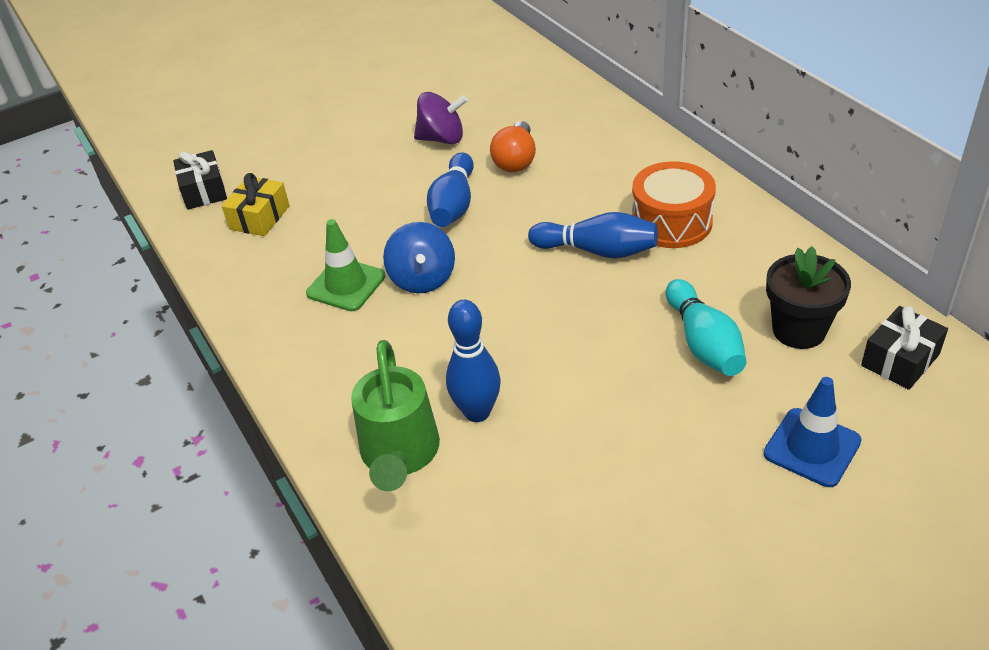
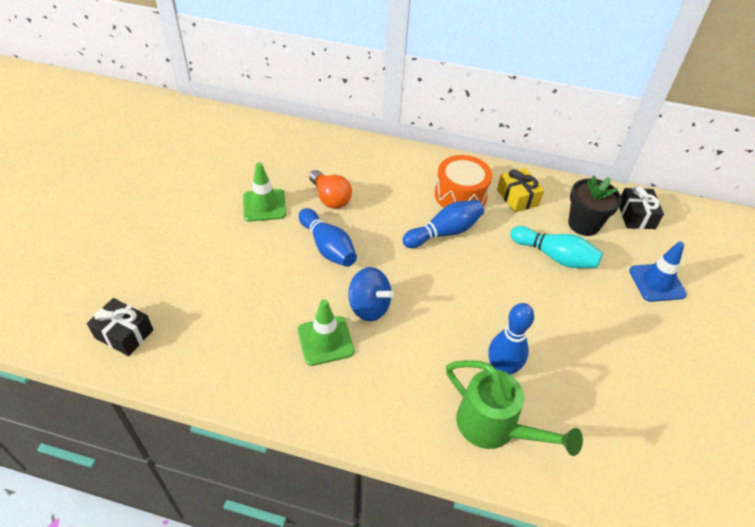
camera: 50 degrees left, 5 degrees up
yellow gift [222,173,290,236] -> yellow gift moved to [497,168,544,212]
purple spinning top [414,92,468,144] -> green traffic cone [243,162,286,222]

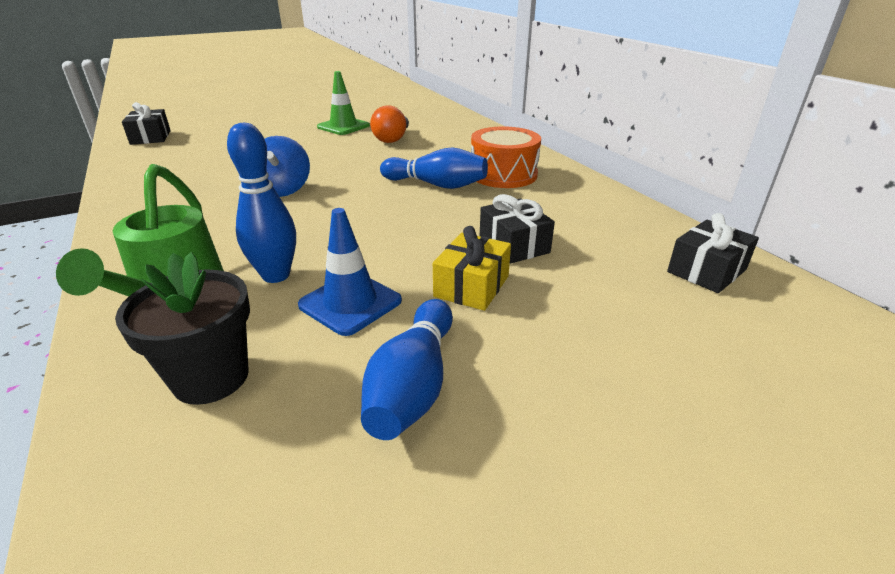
camera: 50 degrees right, 15 degrees down
green traffic cone [298,299,354,366] -> none
blue bowling pin [299,208,357,267] -> blue bowling pin moved to [361,299,453,440]
yellow gift [497,168,544,212] -> yellow gift moved to [433,226,511,311]
turquoise bowling pin [510,226,603,268] -> black gift [480,194,555,264]
black flower pot [568,175,622,236] -> black flower pot moved to [115,252,250,405]
blue traffic cone [629,241,687,302] -> blue traffic cone moved to [298,208,402,336]

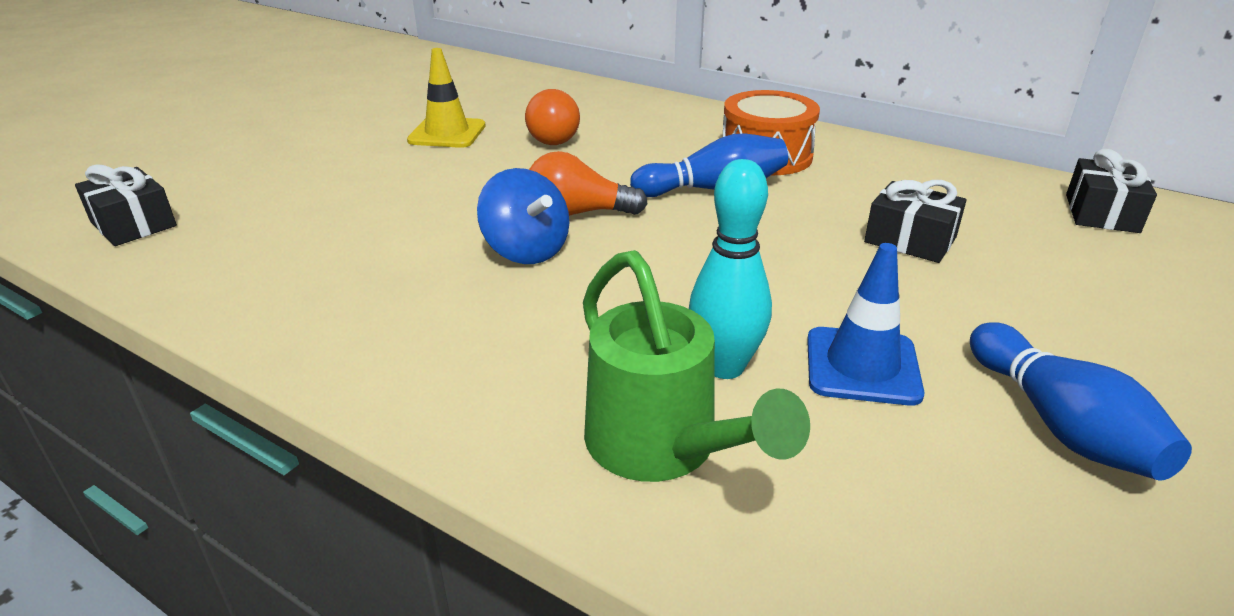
camera: 30 degrees left, 0 degrees up
black flower pot [115,252,250,405] -> none
blue bowling pin [227,123,296,283] -> turquoise bowling pin [689,159,772,379]
green traffic cone [317,71,370,135] -> yellow traffic cone [407,48,486,148]
yellow gift [433,226,511,311] -> none
none -> orange light bulb [529,151,648,216]

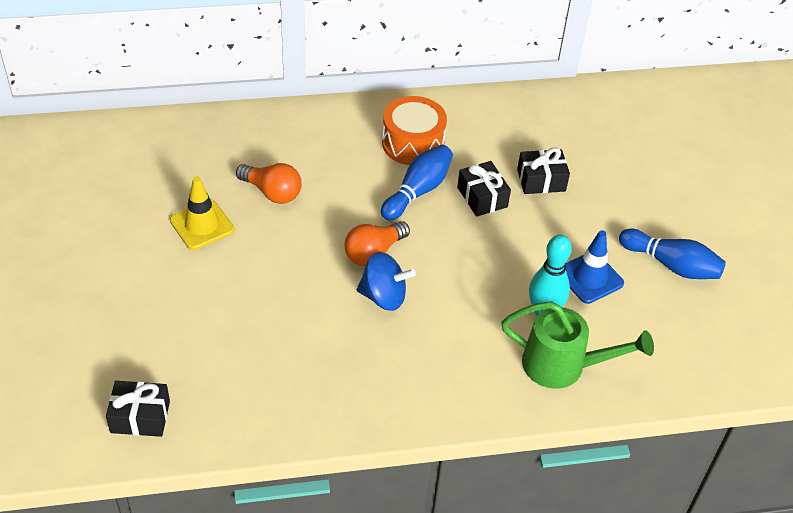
camera: 45 degrees left, 15 degrees up
black gift [1066,149,1157,233] -> black gift moved to [457,161,511,217]

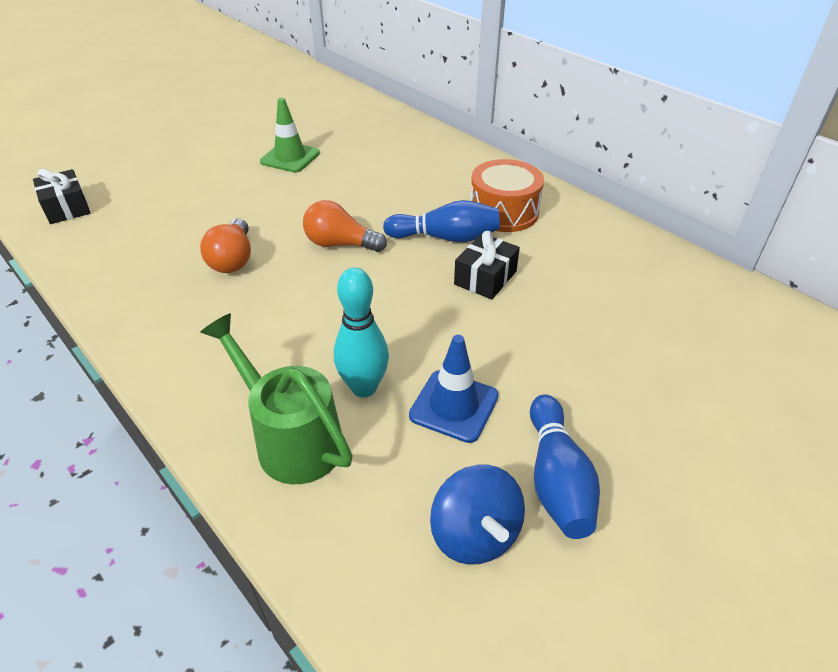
camera: 60 degrees right, 5 degrees down
yellow traffic cone [170,176,234,250] -> green traffic cone [260,98,320,172]
orange light bulb [236,163,302,204] -> orange light bulb moved to [200,218,251,273]
blue spinning top [357,252,416,311] -> blue spinning top moved to [430,465,525,565]
green watering can [501,301,654,389] -> green watering can turned 150 degrees clockwise [200,313,353,484]
black gift [517,147,570,194] -> none

